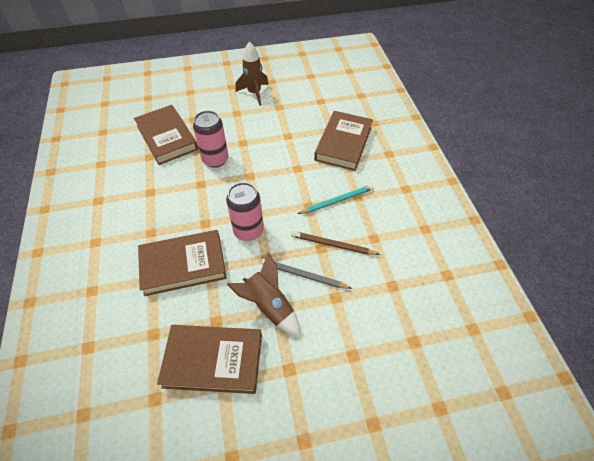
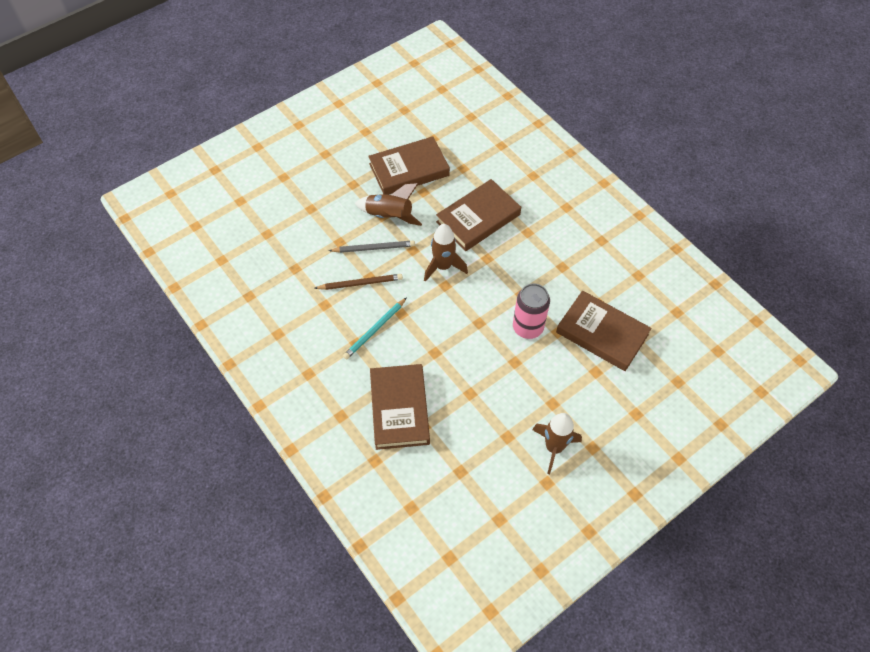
camera: 155 degrees right, 5 degrees up
pink can [226,182,263,241] -> brown rocket [424,224,468,282]

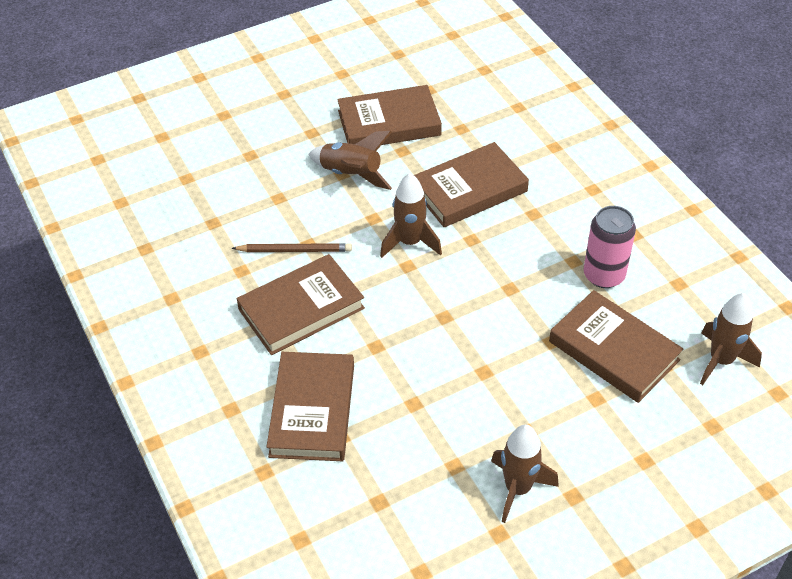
camera: 10 degrees right, 10 degrees down
grey pencil [329,240,415,253] -> none
turquoise pencil [343,298,407,360] -> brown book [237,254,365,355]
pink can [513,284,550,339] -> pink can moved to [584,206,636,288]
none -> brown rocket [700,293,762,385]

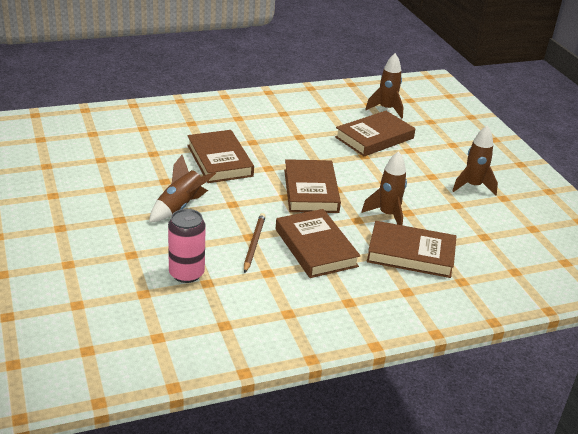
camera: 85 degrees left, 15 degrees down
brown book [337,85,442,145] -> brown book moved to [284,159,341,213]
brown rocket [380,173,442,258] -> brown rocket moved to [361,151,407,225]
pink can [584,206,636,288] -> pink can moved to [168,209,206,283]

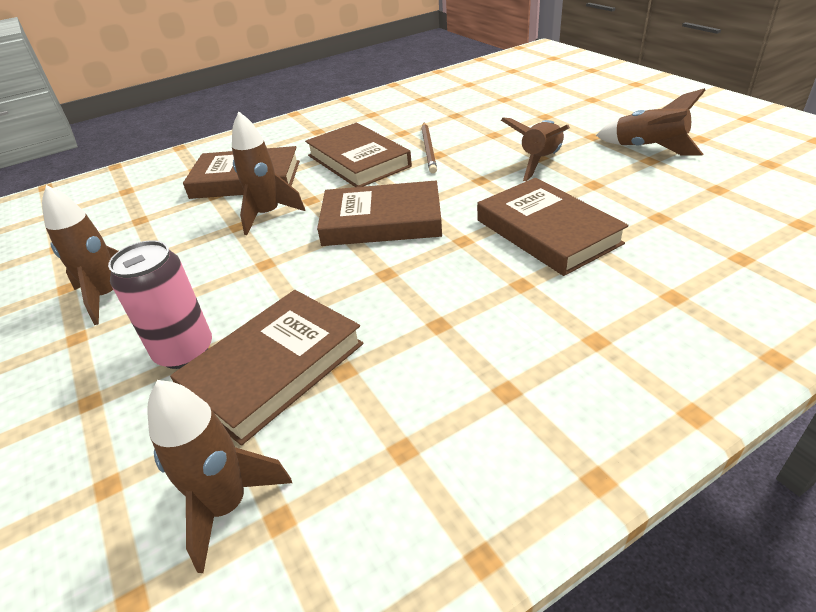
camera: 175 degrees right, 5 degrees up
pink can [168,209,206,283] -> pink can moved to [108,240,212,369]
brown book [284,159,341,213] -> brown book turned 75 degrees counterclockwise [317,181,442,246]
none -> brown rocket [596,88,706,156]

